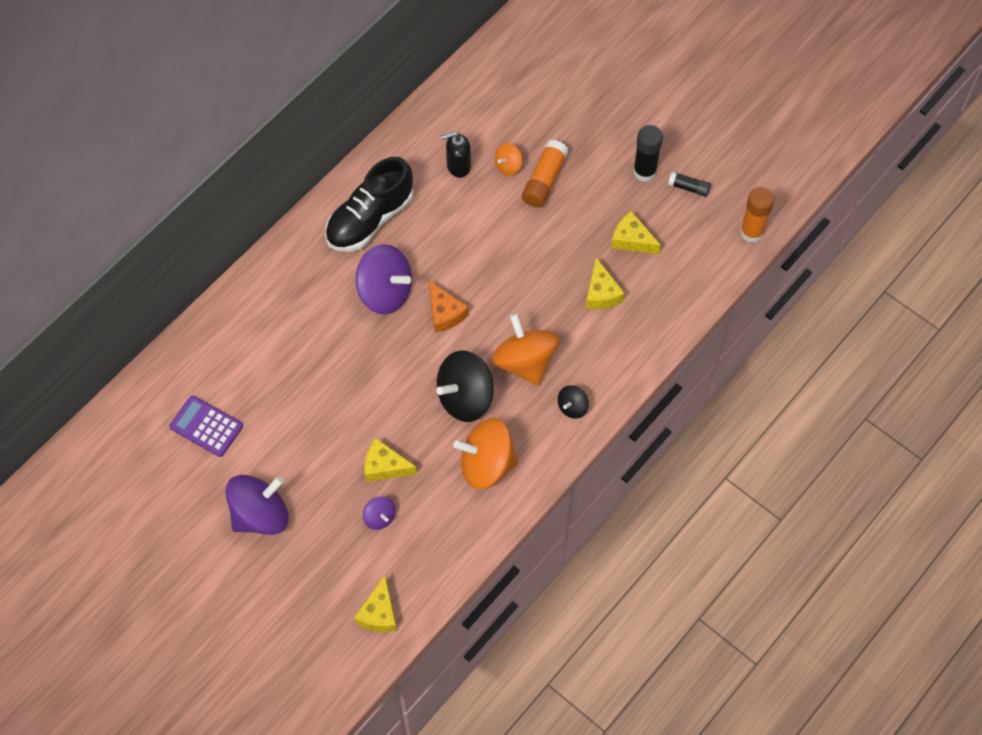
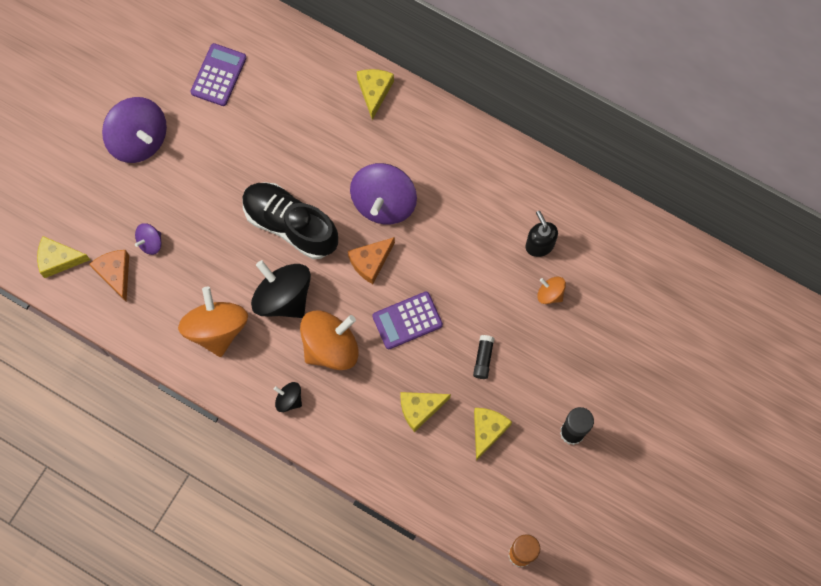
camera: 80 degrees right, 10 degrees up
black shoe [325,157,413,252] -> black shoe moved to [242,182,338,259]
yellow cheese [364,438,417,482] -> yellow cheese moved to [357,69,394,120]
orange glue stick [522,140,569,208] -> none
black glue stick [668,172,711,197] -> black glue stick moved to [473,335,495,379]
none -> orange cheese [89,250,129,302]
none -> purple calculator [372,292,443,349]

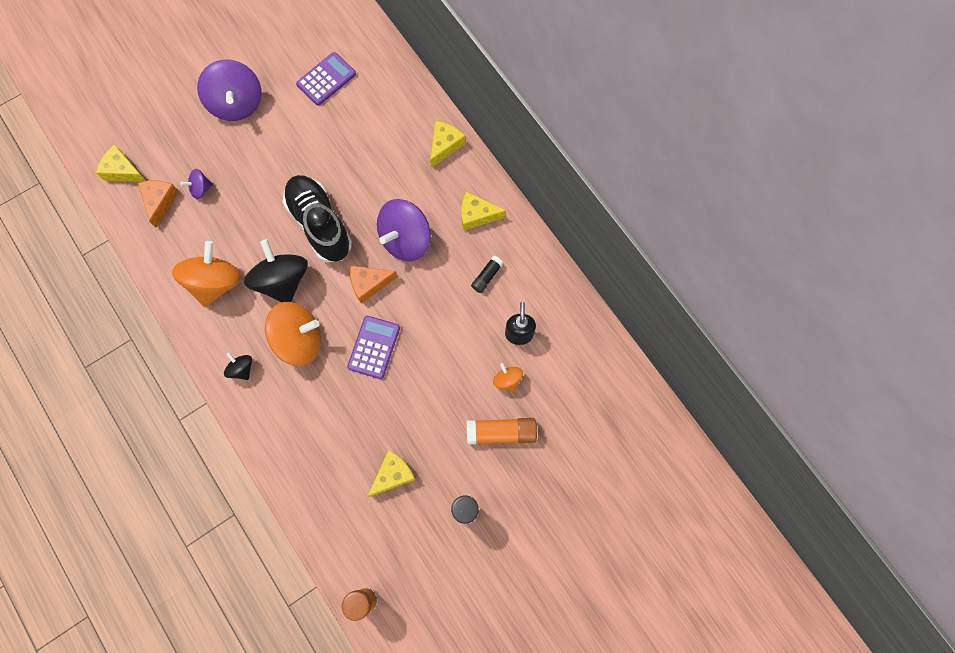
camera: 25 degrees right, 0 degrees up
purple calculator [372,292,443,349] -> purple calculator turned 105 degrees clockwise [347,316,400,379]
yellow cheese [400,392,451,432] -> yellow cheese moved to [461,192,506,230]
black glue stick [473,335,495,379] -> black glue stick moved to [471,256,503,293]
none -> orange glue stick [467,418,537,445]

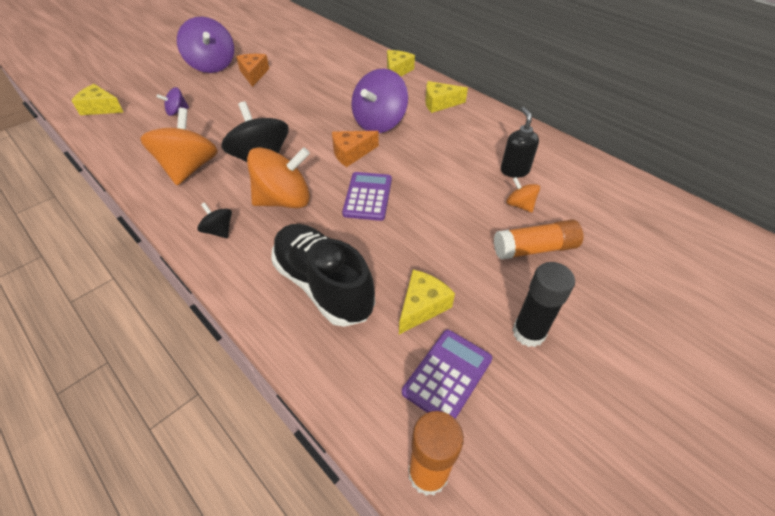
camera: 10 degrees left, 25 degrees down
orange cheese [138,180,179,228] -> orange cheese moved to [236,54,269,87]
black shoe [283,175,352,262] -> black shoe moved to [271,224,375,327]
purple calculator [296,52,356,106] -> purple calculator moved to [402,330,492,419]
black glue stick [471,256,503,293] -> none

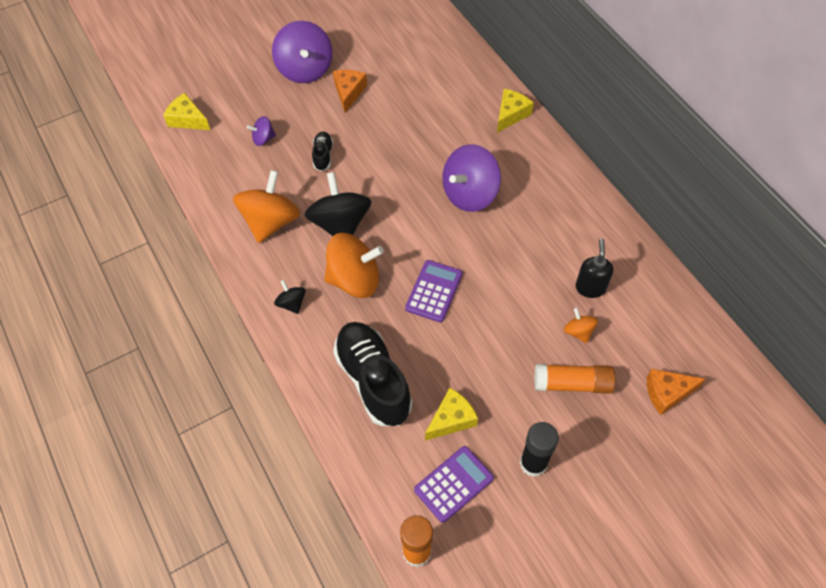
camera: 15 degrees right, 10 degrees up
orange cheese [332,131,379,167] -> orange cheese moved to [647,369,706,415]
yellow cheese [425,81,468,113] -> none
none -> black shoe [312,132,333,171]

